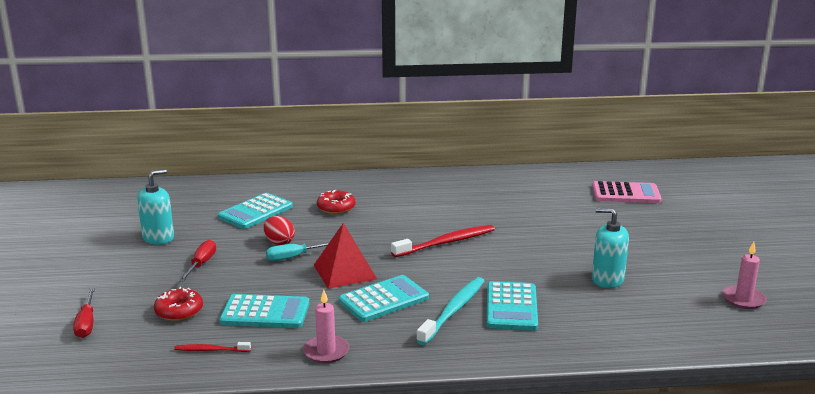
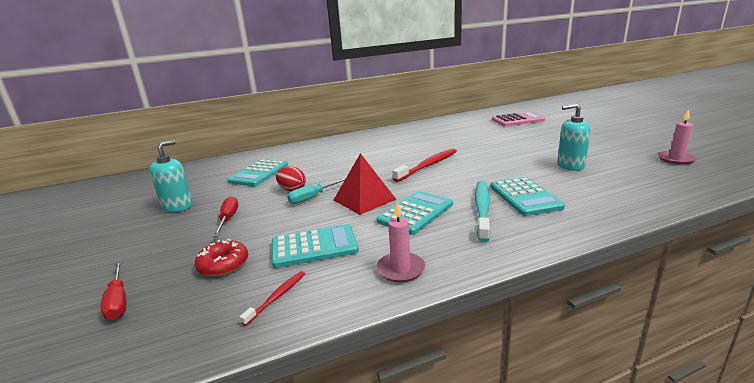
camera: 15 degrees left, 0 degrees up
red toothbrush [174,342,251,352] -> red toothbrush turned 135 degrees clockwise [240,271,305,326]
red donut [317,190,356,214] -> none

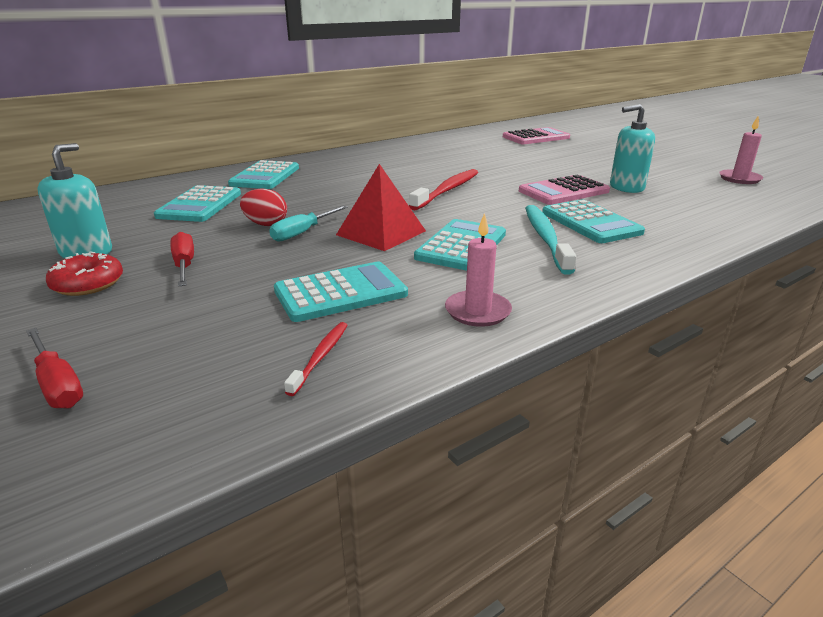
camera: 15 degrees left, 5 degrees up
red donut [195,239,248,276] -> red donut moved to [46,251,123,296]
none -> turquoise calculator [228,160,299,189]
none -> pink calculator [519,175,610,205]

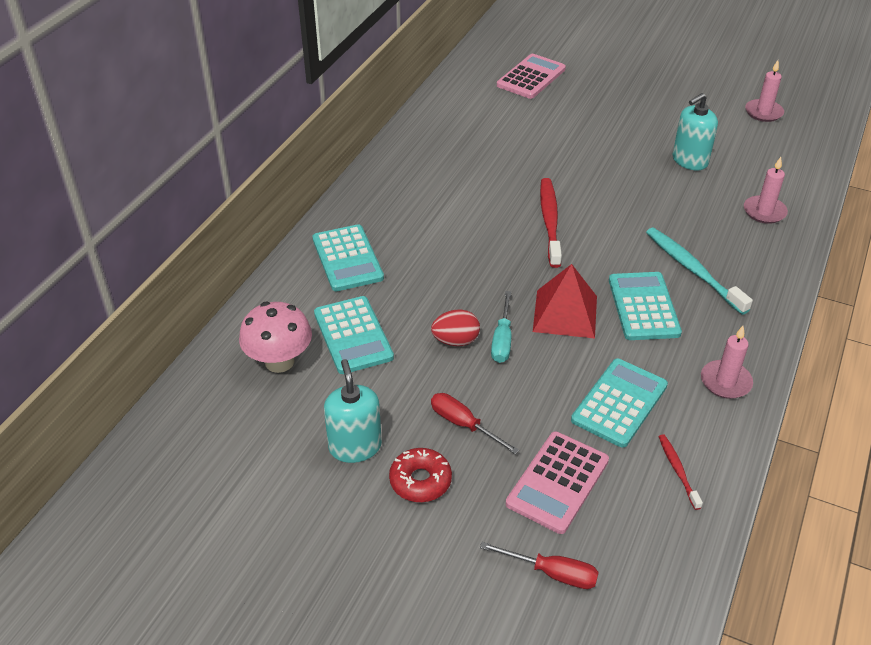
camera: 30 degrees left, 15 degrees up
pink calculator [519,175,610,205] -> pink calculator moved to [506,431,609,534]
turquoise calculator [542,200,645,243] -> none
none -> pink mushroom [239,302,312,373]
none -> pink candle [744,157,788,224]

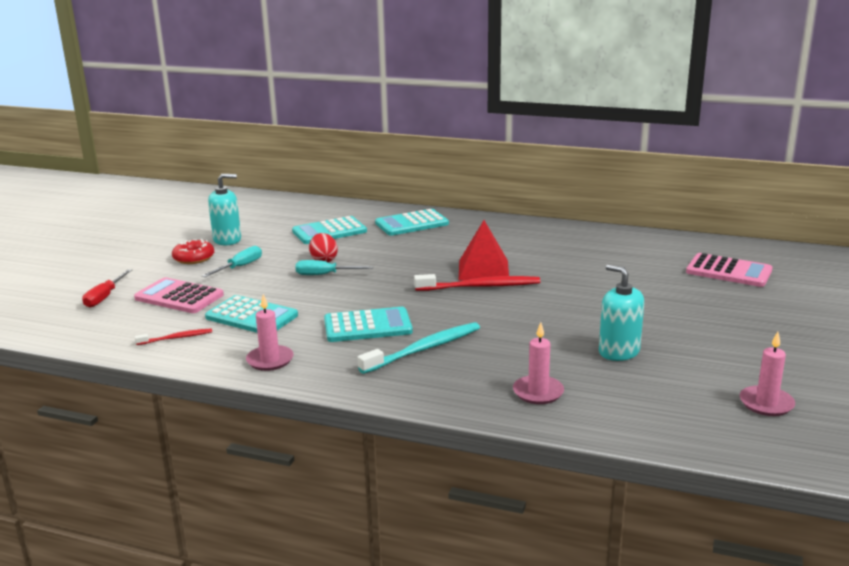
camera: 85 degrees right, 20 degrees down
pink mushroom [239,302,312,373] -> none
red screwdriver [431,393,519,455] -> turquoise screwdriver [202,246,262,277]
red pyramid [533,264,597,338] -> red pyramid moved to [459,220,509,280]

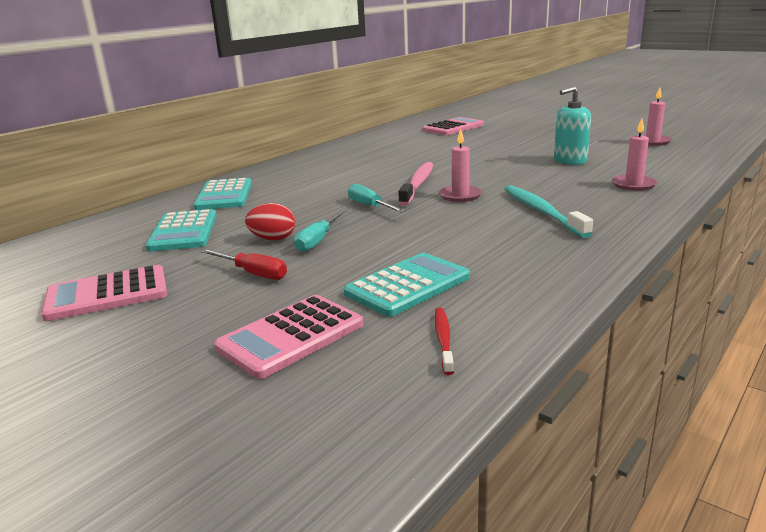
camera: 70 degrees left, 0 degrees up
red screwdriver [82,269,132,308] -> red screwdriver moved to [201,249,287,280]
red donut [172,239,214,264] -> none
turquoise screwdriver [202,246,262,277] -> turquoise screwdriver moved to [348,184,406,212]
turquoise soap dispenser [208,174,241,245] -> pink calculator [41,265,167,321]
pink candle [246,294,294,371] -> pink candle moved to [439,129,482,202]
turquoise calculator [324,307,413,342] -> none
red toothbrush [414,274,540,291] -> pink toothbrush [398,162,433,206]
red pyramid [459,220,509,280] -> none

